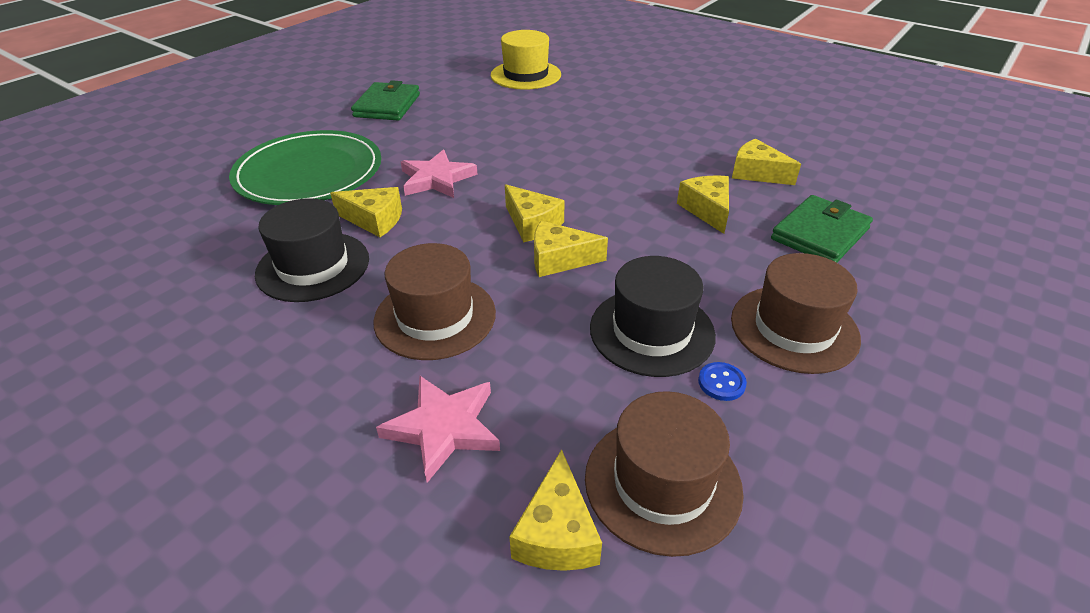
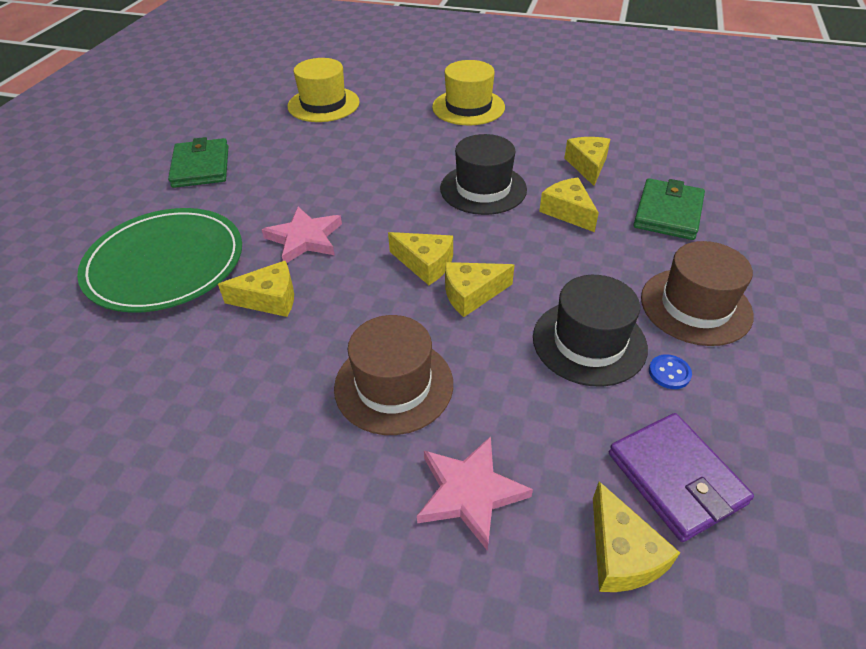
camera: 20 degrees left, 5 degrees up
black hat [255,198,369,302] -> black hat moved to [440,134,527,215]
brown hat [585,391,744,557] -> purple wallet [609,413,754,542]
yellow cheese [732,139,801,185] -> yellow cheese turned 75 degrees clockwise [564,137,611,186]
none -> yellow hat [432,60,505,125]

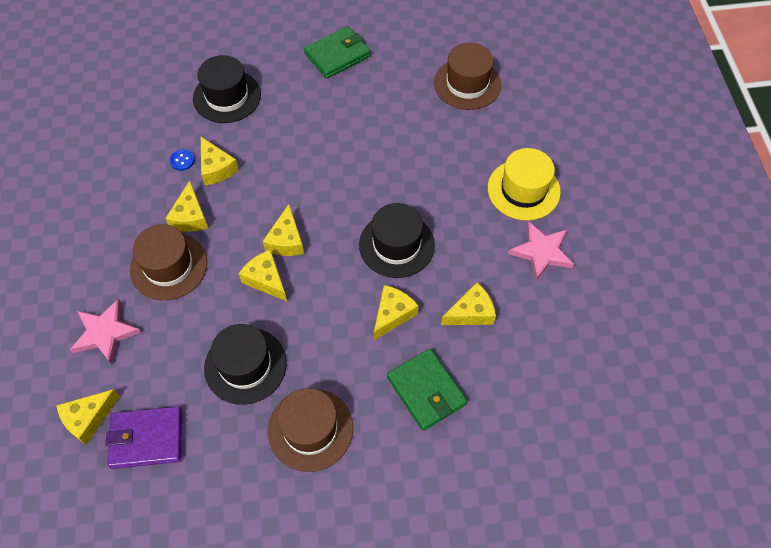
camera: 65 degrees right, 15 degrees up
green plate [77,208,242,313] -> black hat [193,55,261,123]
pink star [262,207,342,263] -> pink star moved to [508,221,574,281]
yellow hat [288,58,360,122] -> brown hat [434,43,501,110]
purple wallet [609,413,754,542] -> purple wallet turned 45 degrees clockwise [106,406,182,469]
green wallet [633,178,705,240] -> green wallet turned 60 degrees clockwise [387,348,467,431]
blue button [649,354,692,389] -> blue button moved to [170,149,195,171]
none -> yellow cheese [165,181,208,232]

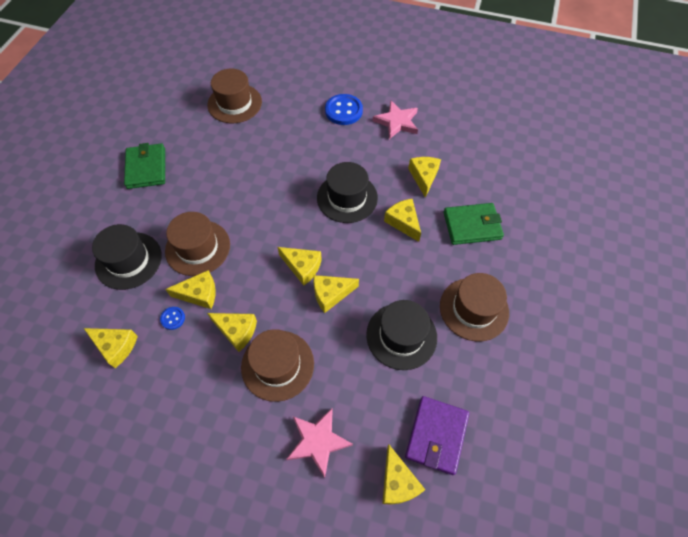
camera: 65 degrees left, 0 degrees up
yellow hat [488,148,561,221] -> blue button [325,94,363,125]
none -> yellow cheese [84,328,138,368]
none -> brown hat [165,212,230,276]

